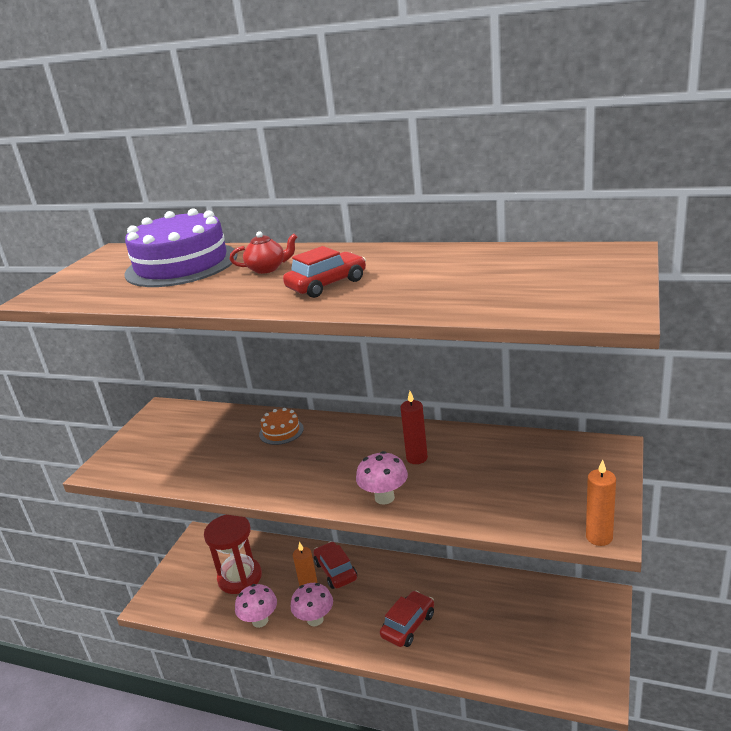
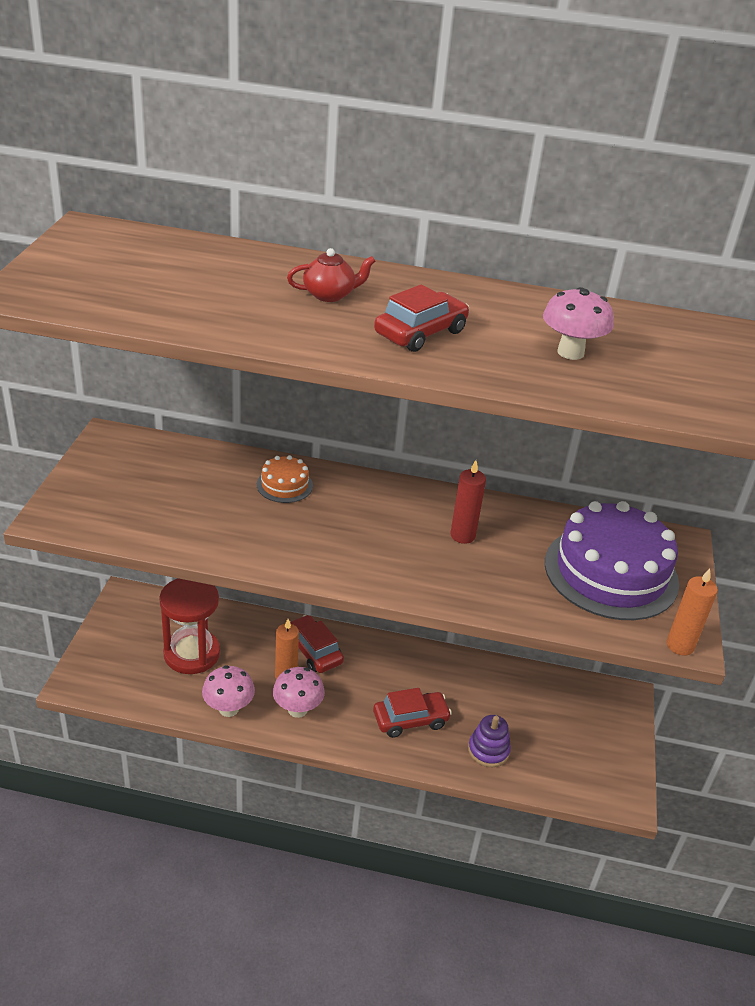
camera: 15 degrees left, 10 degrees up
purple cake [124,208,237,287] -> purple cake moved to [545,501,679,620]
pink mushroom [356,451,408,505] -> pink mushroom moved to [543,287,614,360]
red car [380,591,434,647] -> red car turned 45 degrees clockwise [373,688,452,738]
none -> purple stacking toy [468,715,511,767]

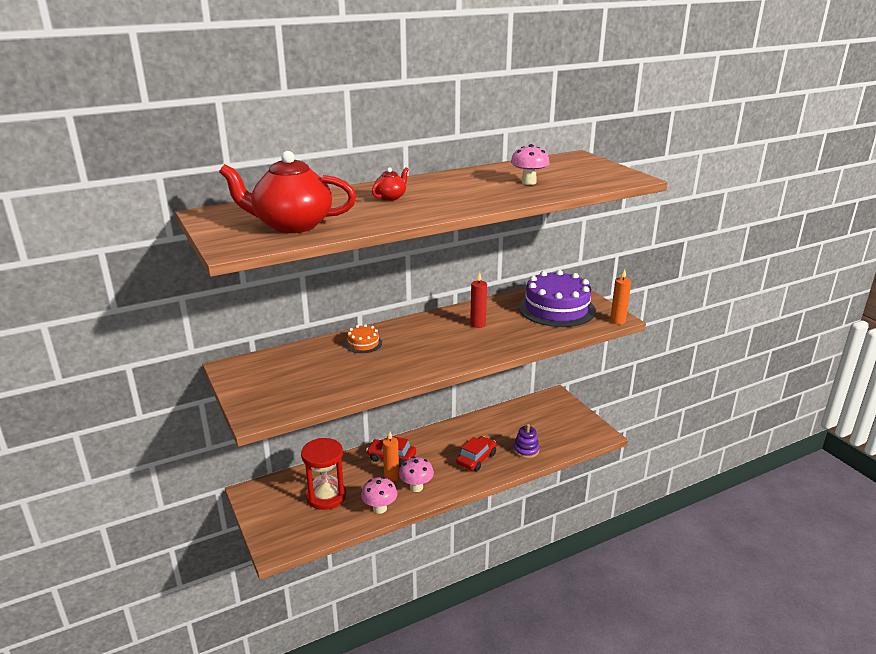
camera: 35 degrees left, 10 degrees down
red car [374,284,469,352] -> none
none -> red teapot [219,151,356,233]

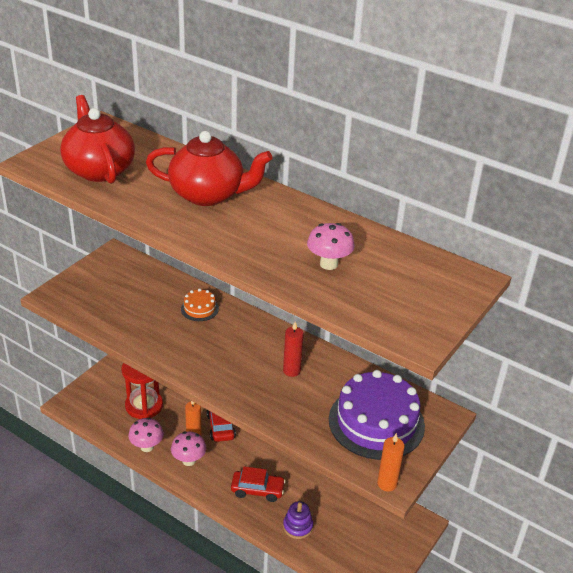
camera: 60 degrees right, 10 degrees up
red teapot [372,167,409,201] -> red teapot [146,131,272,206], size x2.20

